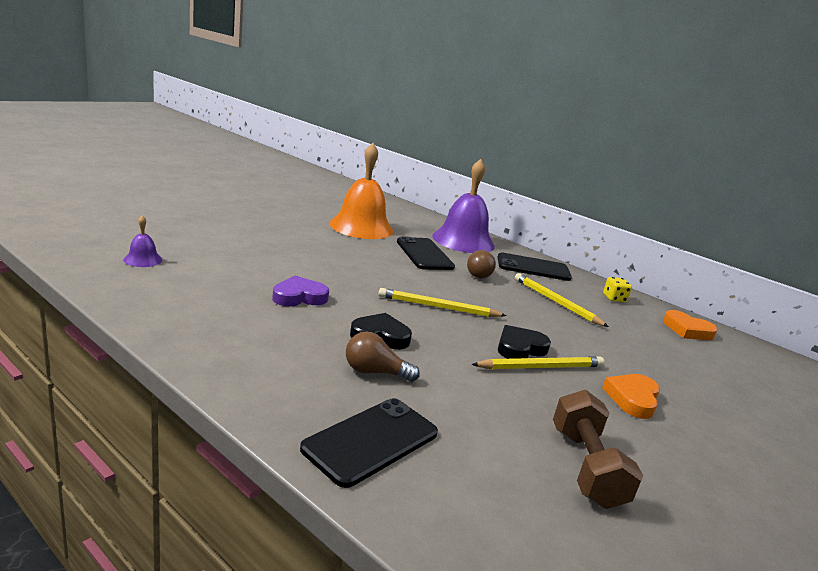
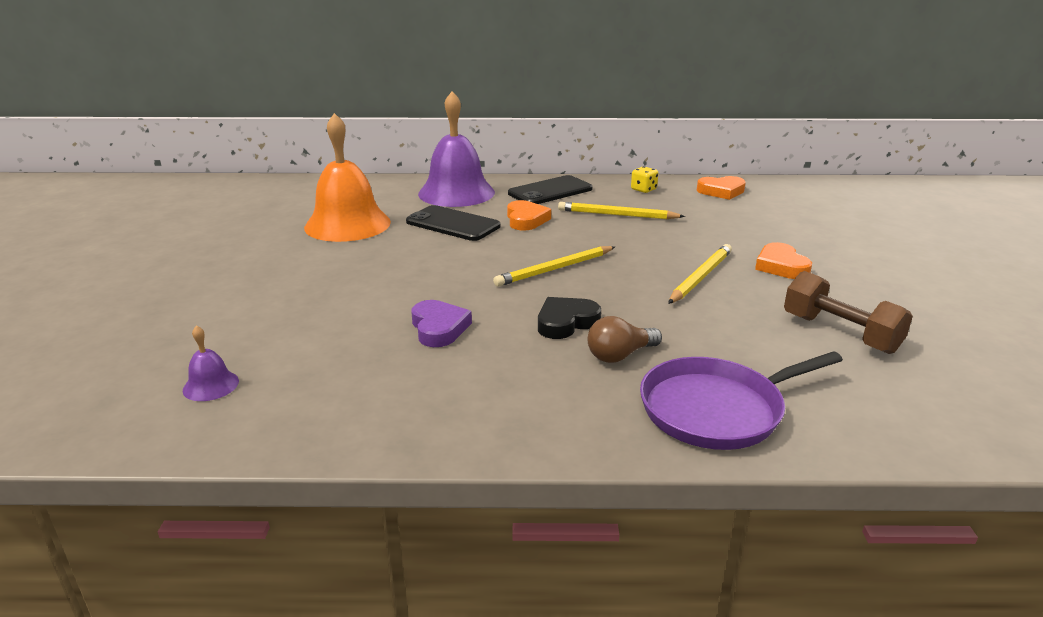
camera: 35 degrees left, 5 degrees up
purple heart [272,276,329,307] -> purple heart turned 135 degrees clockwise [411,300,472,347]
black phone [300,398,438,488] -> purple pan [640,351,843,450]
brown light bulb [467,250,496,279] -> orange heart [507,200,551,230]
black heart [498,325,551,359] -> none

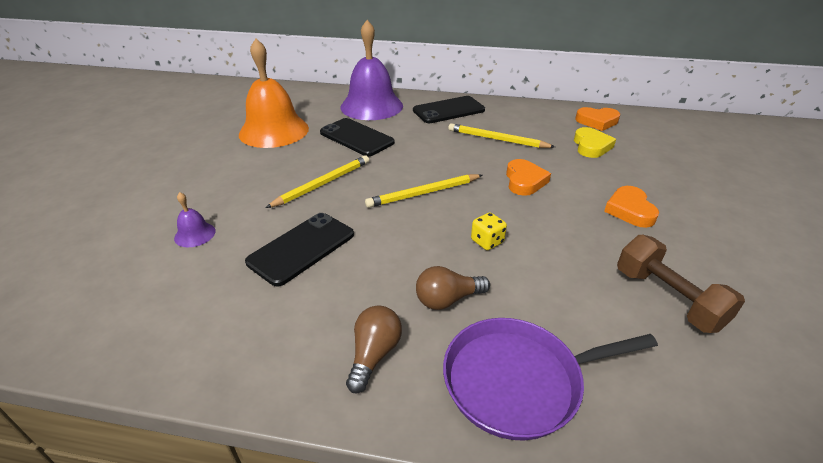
camera: 10 degrees right, 10 degrees up
purple bell [183,325,239,401] -> purple bell moved to [174,192,216,247]
purple heart [411,300,472,347] -> black phone [245,213,354,286]
orange heart [507,200,551,230] -> orange heart moved to [506,159,551,196]
black heart [538,297,601,339] -> none
yellow dice [631,166,658,193] -> yellow dice moved to [471,213,507,250]
yellow pencil [668,244,732,304] -> yellow pencil moved to [266,155,369,208]
none -> brown light bulb [346,305,402,393]
none -> yellow heart [574,127,616,158]

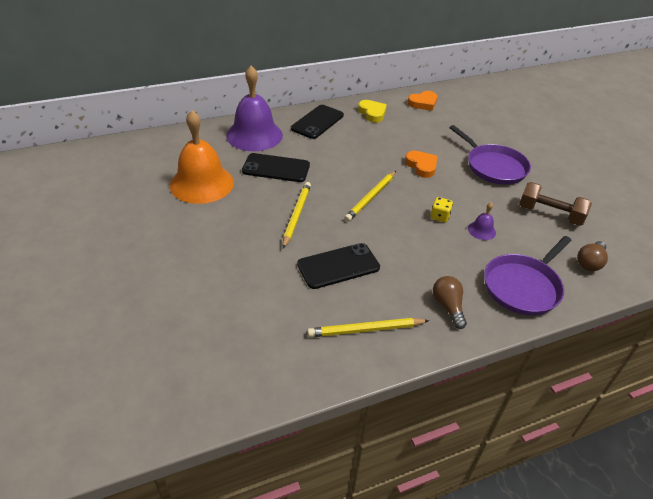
camera: 35 degrees left, 5 degrees up
purple bell [174,192,216,247] -> purple bell moved to [468,202,496,240]
black phone [245,213,354,286] -> black phone turned 60 degrees clockwise [297,243,380,289]
brown light bulb [416,266,490,310] -> brown light bulb moved to [577,241,608,271]
yellow pencil [448,123,555,148] -> yellow pencil moved to [307,318,429,337]
yellow heart [574,127,616,158] -> yellow heart moved to [358,100,387,122]
orange heart [604,186,659,228] -> purple pan [449,125,531,185]

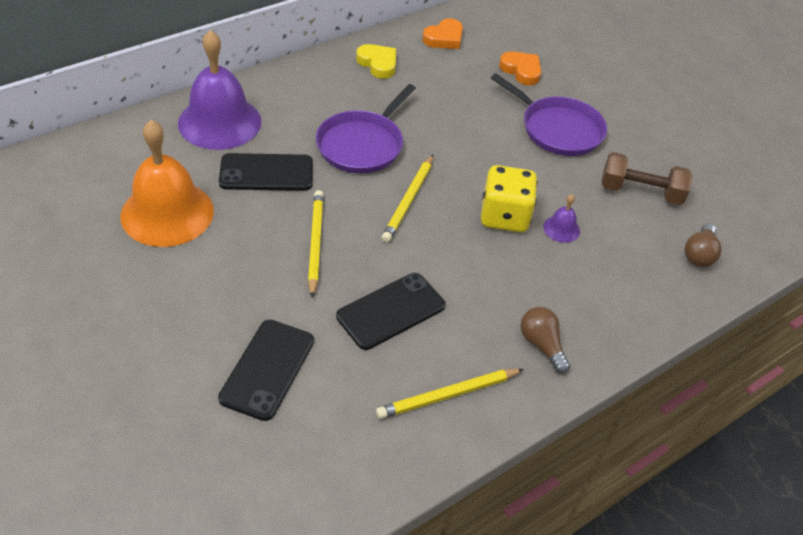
camera: 15 degrees left, 5 degrees up
black phone [291,105,344,139] -> black phone moved to [218,320,314,421]
orange heart [405,151,437,178] -> orange heart moved to [499,51,541,85]
yellow dice [430,197,453,223] -> yellow dice [481,165,538,232], size x2.01
purple pan [484,236,572,315] -> purple pan moved to [316,84,416,173]

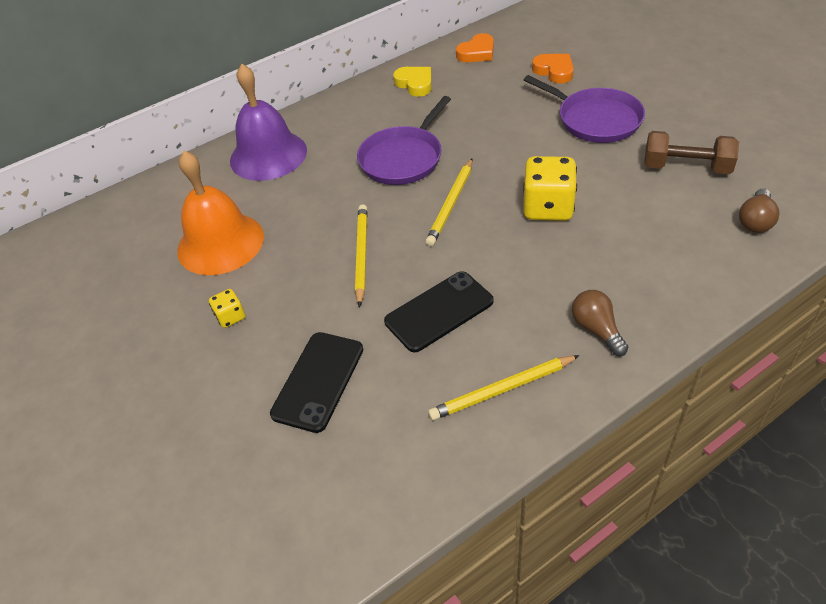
camera: 10 degrees right, 0 degrees up
black phone [219,153,313,191] -> none
purple bell [543,194,580,243] -> none
none -> yellow dice [209,289,245,328]

